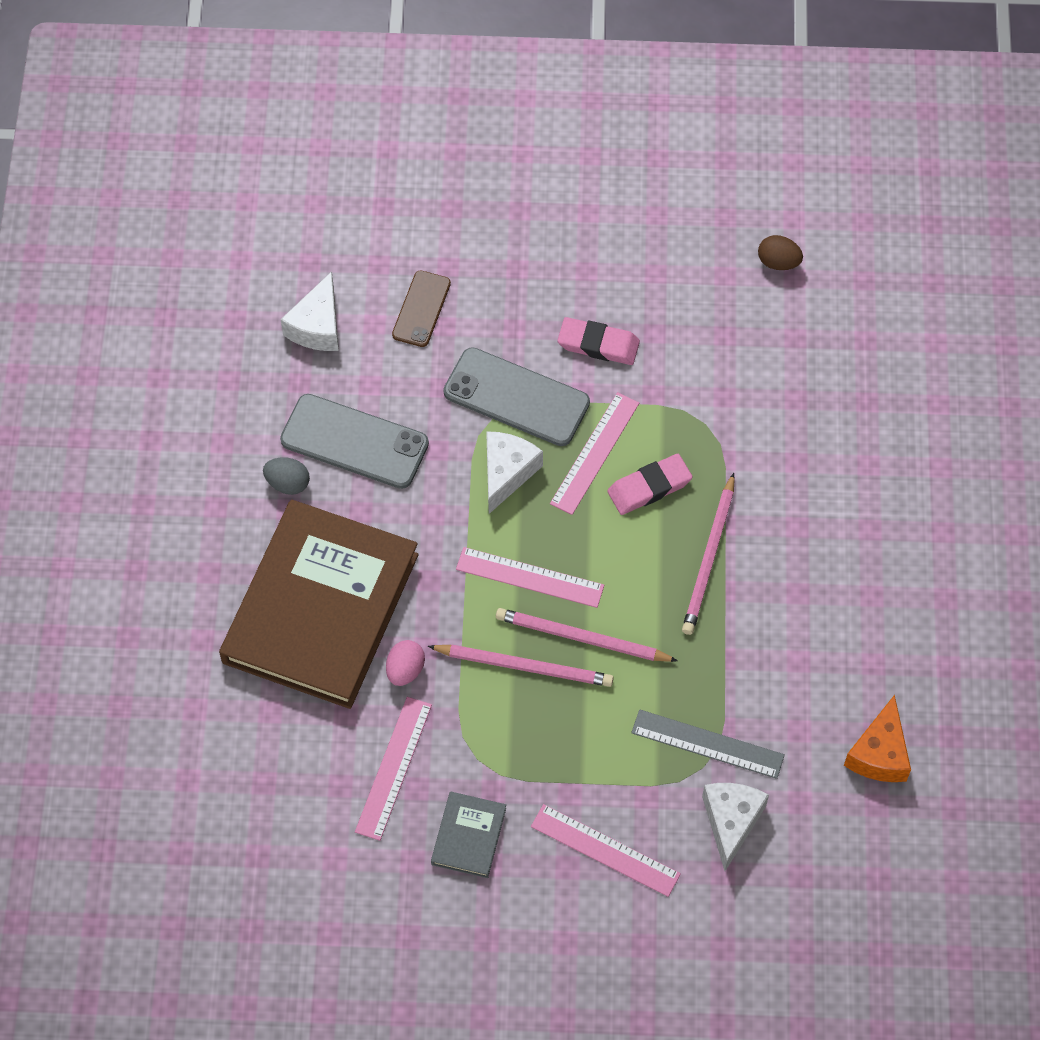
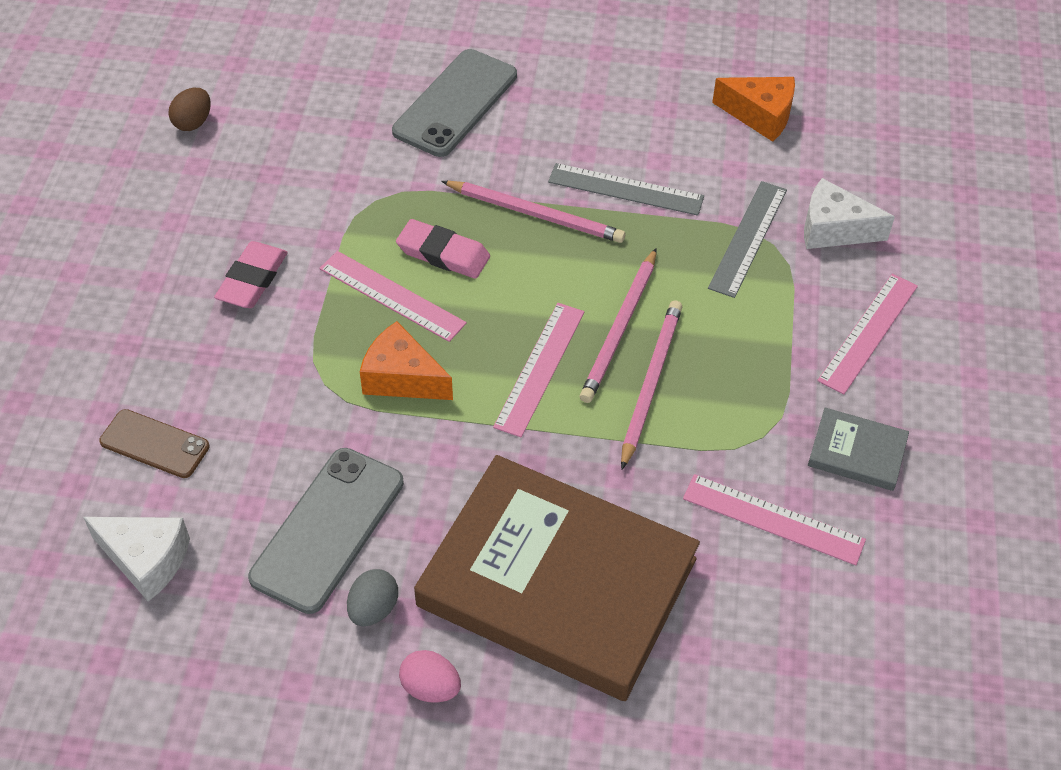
camera: 85 degrees left, 10 degrees down
pink egg [386,640,425,686] -> pink egg moved to [399,650,461,703]
grey phone [443,347,590,446] -> grey phone moved to [392,49,517,157]
white cheese [486,431,543,514] -> orange cheese [360,321,453,400]
pink eraser [607,454,693,515] -> pink eraser turned 45 degrees counterclockwise [396,219,490,279]
none -> grey ruler [548,163,704,216]

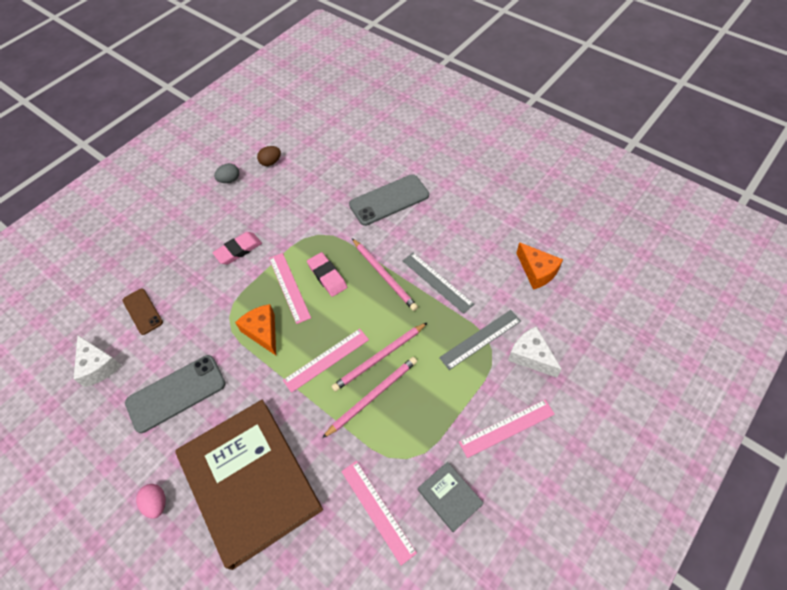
camera: 35 degrees right, 5 degrees up
grey egg [347,569,398,626] -> grey egg moved to [214,163,239,183]

